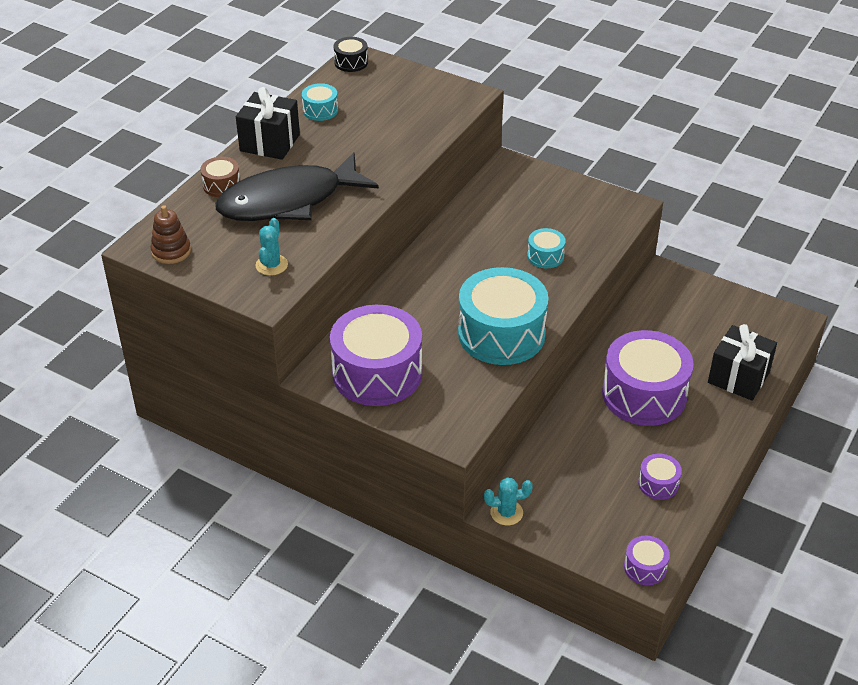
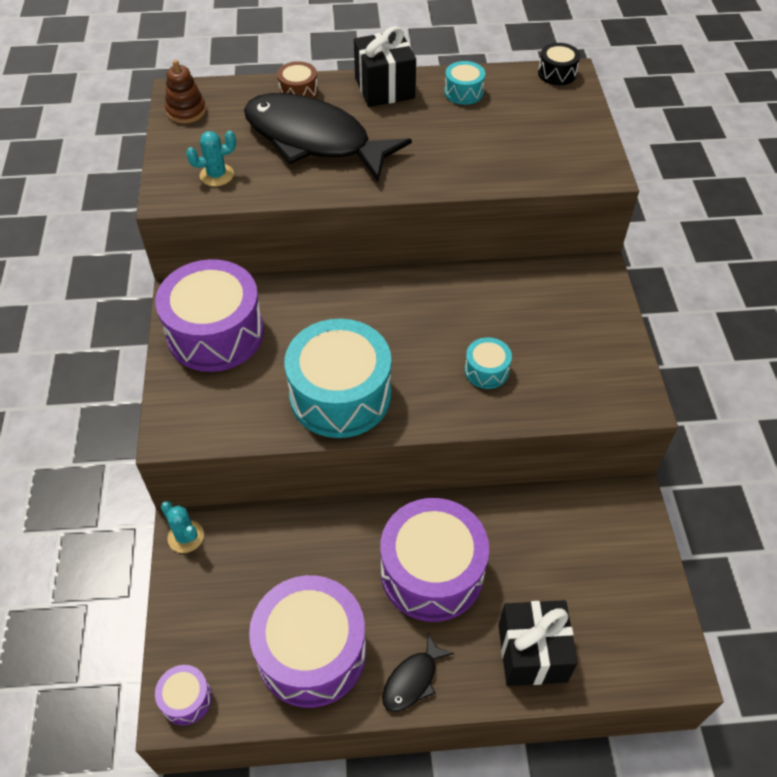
camera: 55 degrees right, 10 degrees up
purple drum [638,454,682,500] -> purple drum [249,575,366,708], size x2.23
none -> black fish [382,633,454,712]

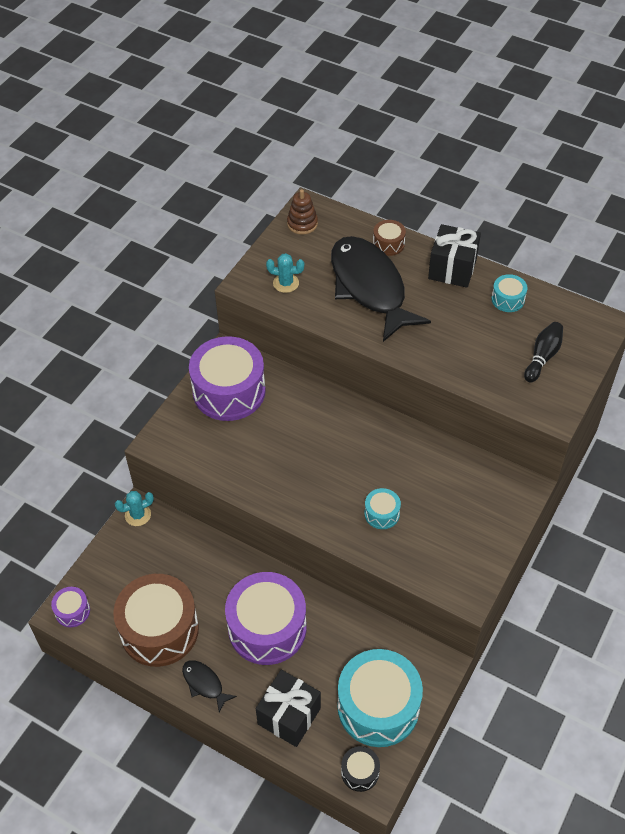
camera: 35 degrees right, 0 degrees up
turquoise cactus [161,501,204,553] -> turquoise cactus turned 75 degrees clockwise [115,491,154,526]
purple drum [249,575,366,708] -> brown drum [113,574,199,667]
turquoise drum [284,319,391,438] -> turquoise drum moved to [337,649,423,747]
black fish [382,633,454,712] -> black fish turned 60 degrees clockwise [182,660,237,713]
black drum [538,43,580,85] -> black drum moved to [341,746,380,792]
none -> black bowling pin [524,322,563,383]

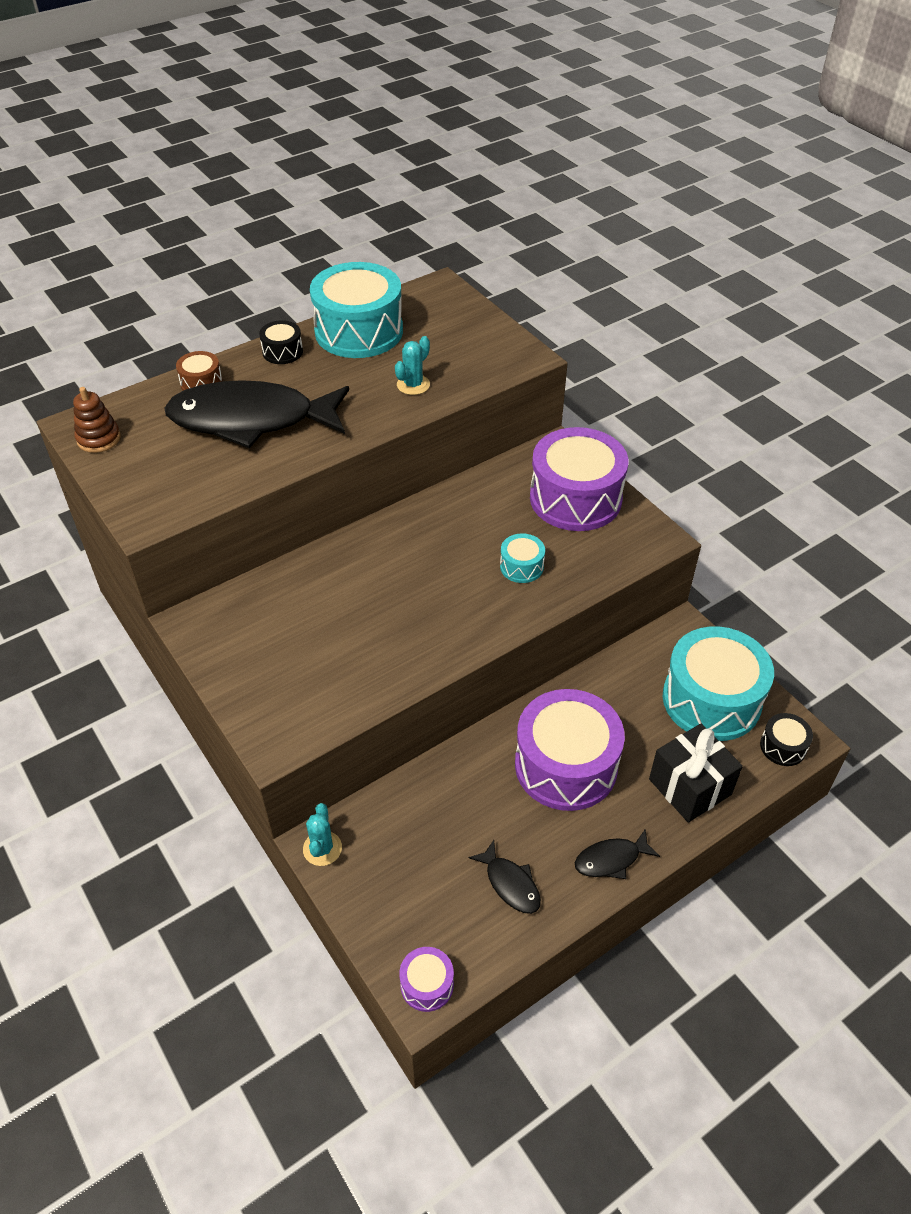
camera: 65 degrees left, 5 degrees down
brown drum [113,574,199,667] -> black fish [469,840,541,914]
purple drum [189,336,266,421] -> purple drum moved to [530,427,628,531]
turquoise cactus [266,253,304,293] -> turquoise cactus moved to [395,336,430,395]
black gift [428,224,481,288] -> black drum [259,320,303,364]
turquoise drum [491,274,527,312] -> turquoise drum [310,262,403,358], size x2.23
black bowling pin [524,322,563,383] -> none

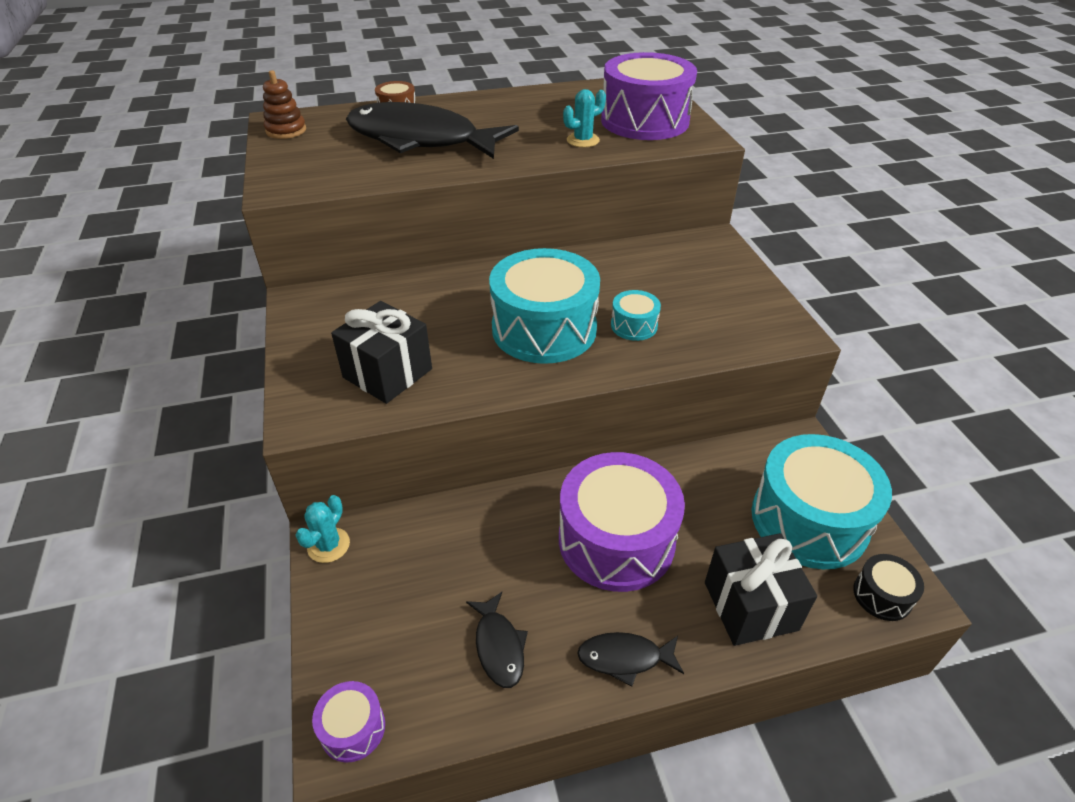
camera: 20 degrees right, 5 degrees down
black drum [259,320,303,364] -> none
turquoise drum [310,262,403,358] -> turquoise drum moved to [489,248,600,364]
purple drum [530,427,628,531] -> purple drum moved to [601,52,697,140]
none -> black gift [331,301,432,404]

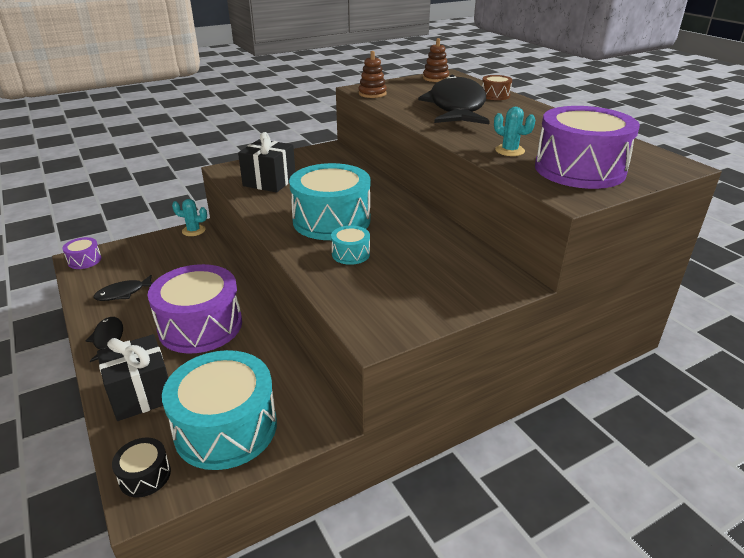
camera: 75 degrees right, 10 degrees down
none -> brown stacking toy [358,51,387,98]

